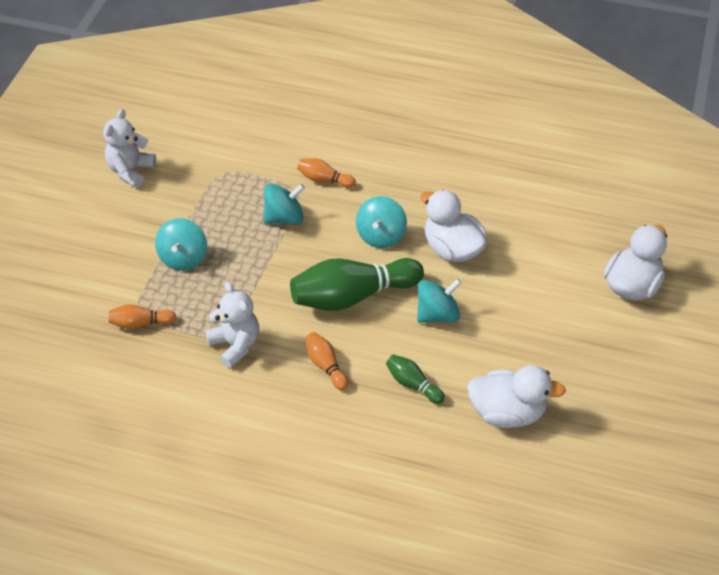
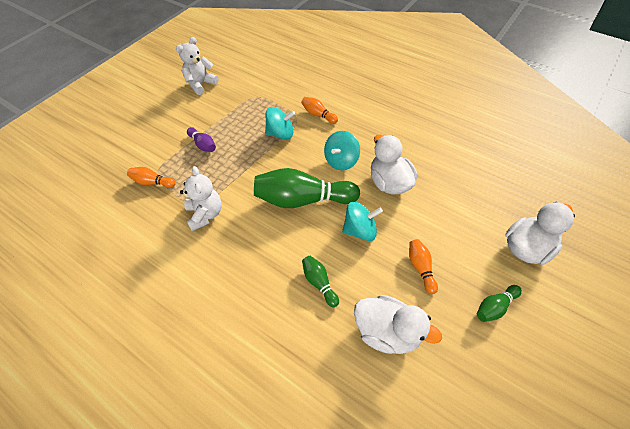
camera: 20 degrees right, 5 degrees up
turquoise spinning top [155,218,207,271] -> purple bowling pin [187,127,216,152]
orange bowling pin [305,332,348,390] -> orange bowling pin moved to [409,239,438,294]
none -> green bowling pin [477,285,522,322]

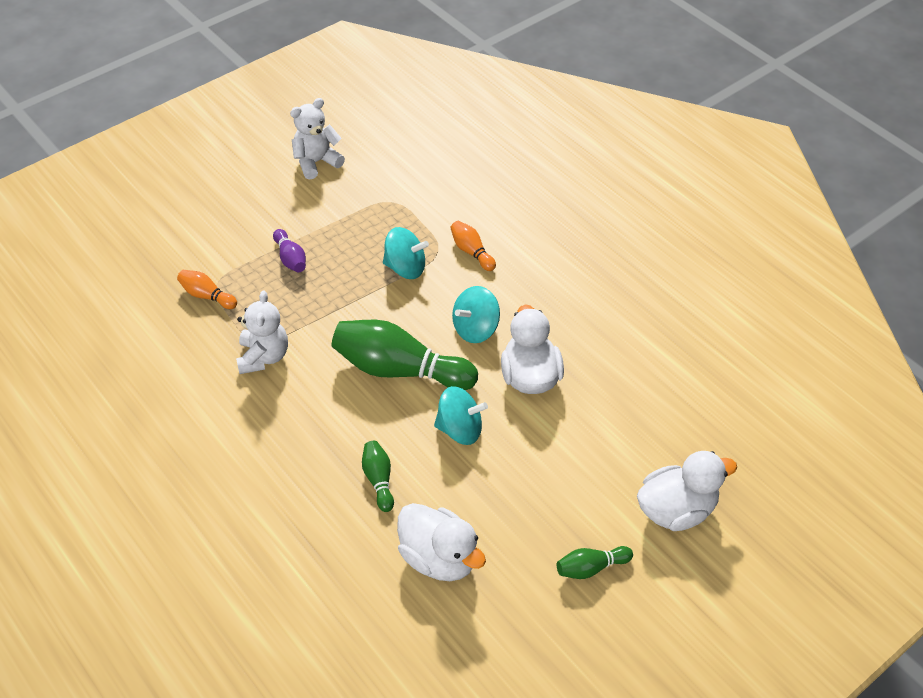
camera: 15 degrees right, 5 degrees down
orange bowling pin [409,239,438,294] -> none

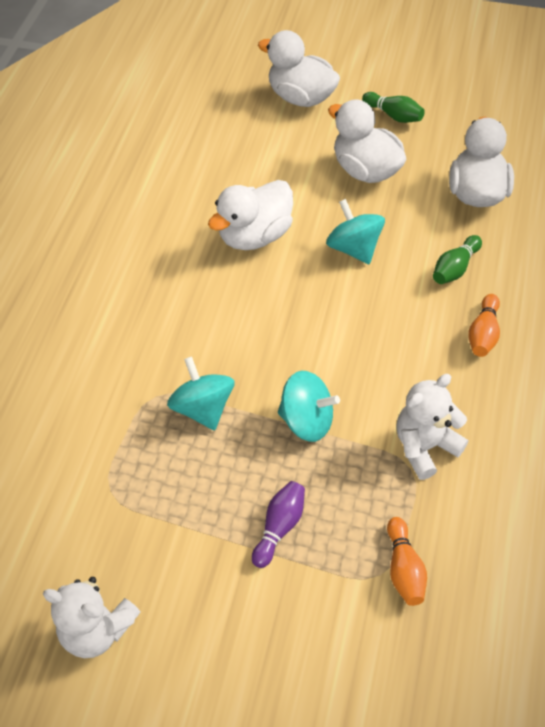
camera: 125 degrees left, 5 degrees up
green bowling pin [331,320,478,390] -> none
orange bowling pin [450,221,496,271] -> orange bowling pin moved to [468,294,500,357]
turquoise spinning top [452,286,500,343] -> turquoise spinning top moved to [278,371,340,442]
none -> white duck [328,99,407,183]

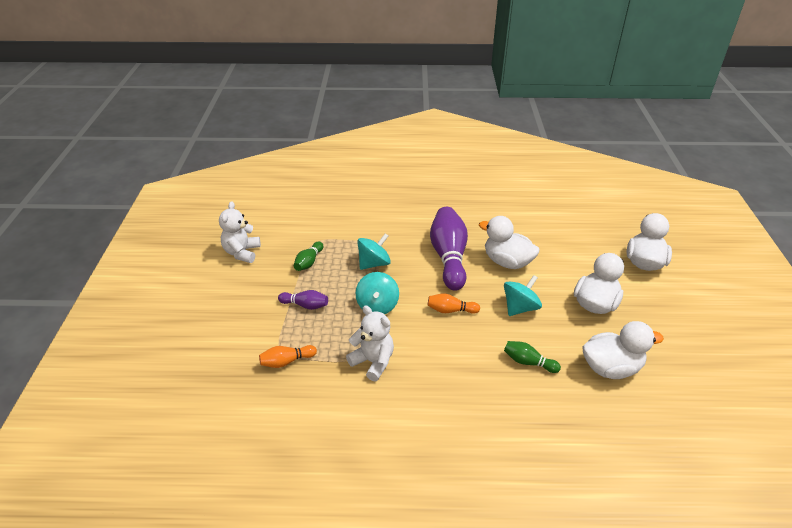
camera: 75 degrees right, 15 degrees down
green bowling pin [362,92,425,123] -> green bowling pin moved to [294,241,323,271]
orange bowling pin [468,294,500,357] -> orange bowling pin moved to [428,293,480,314]
none -> purple bowling pin [430,207,468,291]

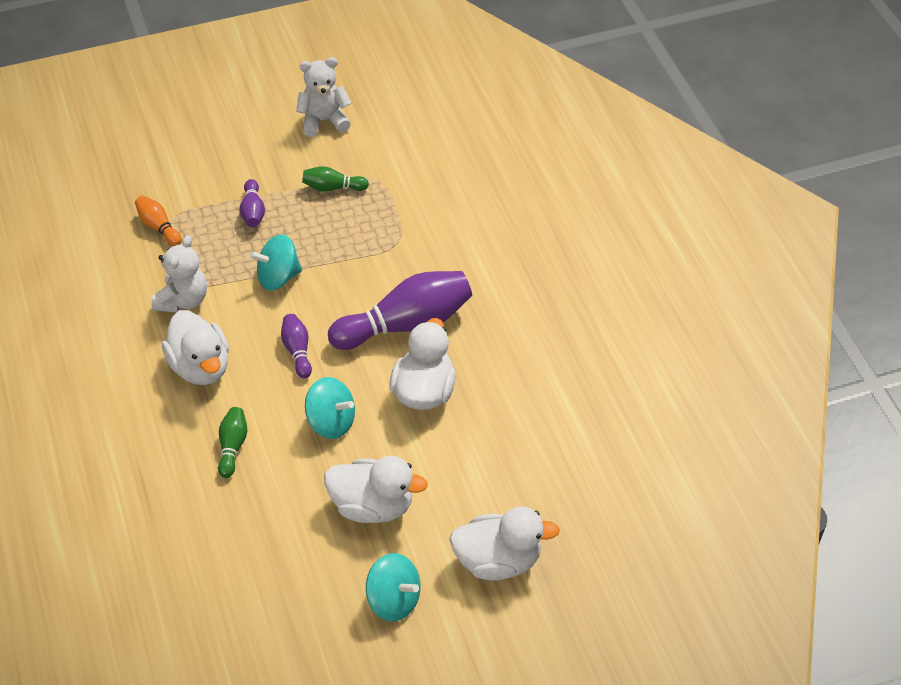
camera: 70 degrees right, 10 degrees up
turquoise spinning top [357,233,391,270] -> turquoise spinning top moved to [366,553,421,622]
orange bowling pin [428,293,480,314] -> purple bowling pin [281,314,312,378]
white duck [582,321,664,379] -> white duck moved to [162,310,229,385]

